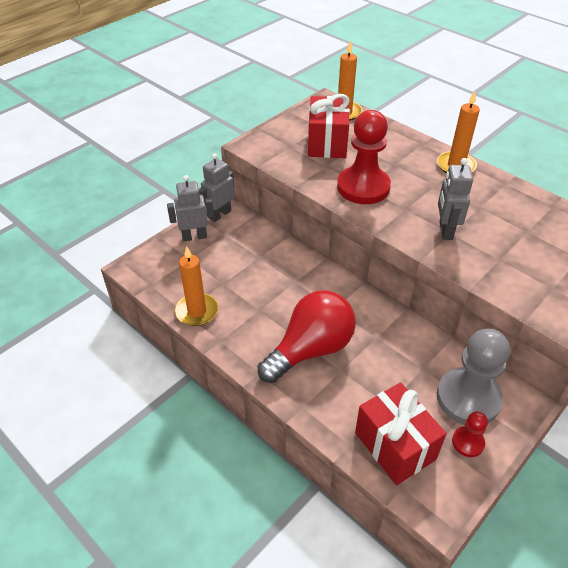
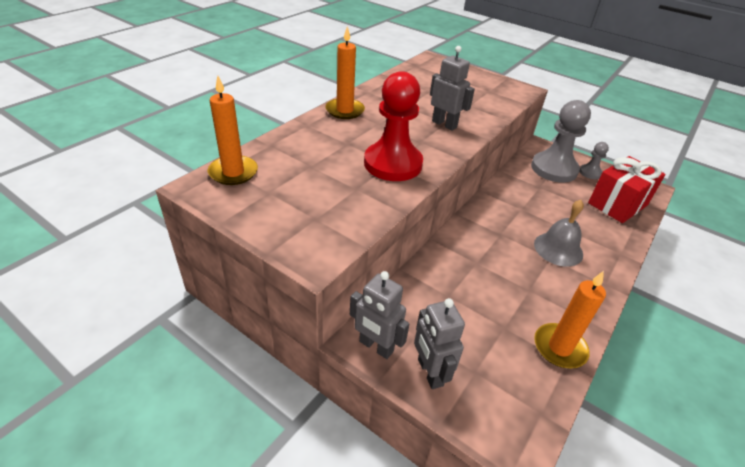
camera: 100 degrees left, 5 degrees down
red light bulb [258,290,356,383] -> grey bell [534,200,584,267]
red gift [308,94,350,158] -> none
grey robot [438,158,473,240] -> grey robot turned 135 degrees counterclockwise [430,46,475,131]
red pawn [452,411,488,457] -> grey pawn [579,142,609,179]

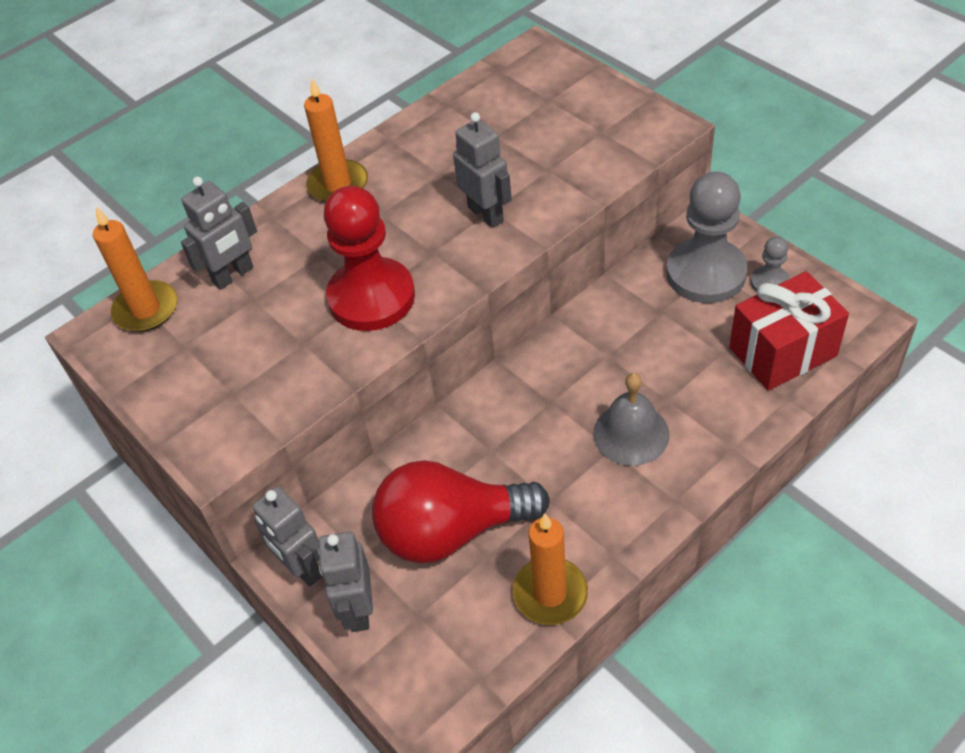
camera: 20 degrees right, 10 degrees up
none -> grey robot [181,176,257,290]
none -> red light bulb [372,460,550,563]

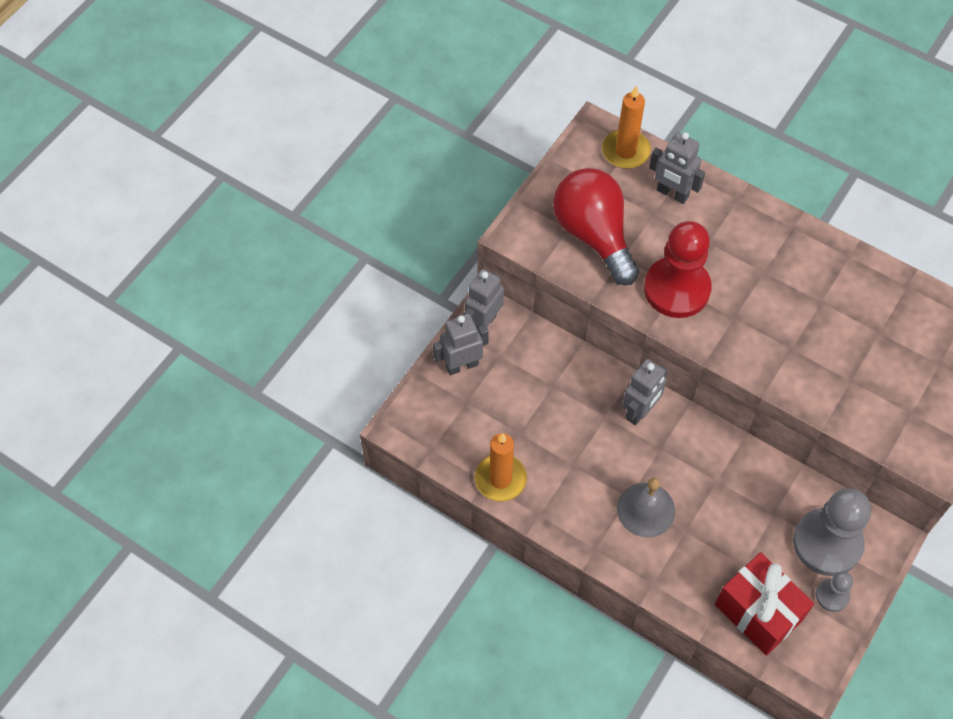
camera: 70 degrees right, 10 degrees up
orange candle [304,78,368,203] -> none
red light bulb [372,460,550,563] -> red light bulb moved to [553,168,639,285]
grey robot [453,112,512,228] -> grey robot moved to [623,359,668,425]

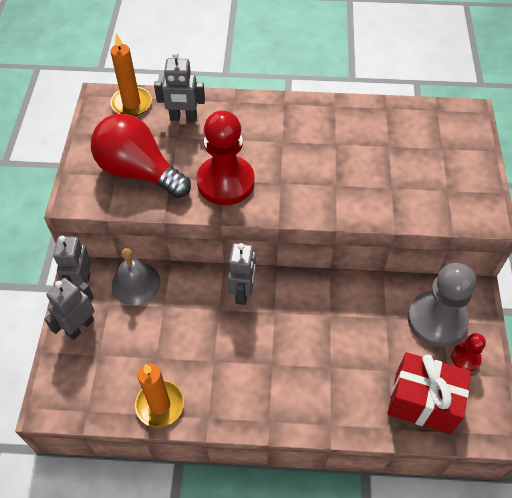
camera: 30 degrees left, 5 degrees down
grey bell [617,478,675,537] -> grey bell moved to [112,248,160,305]
grey pawn [816,571,853,612] -> red pawn [451,333,486,371]

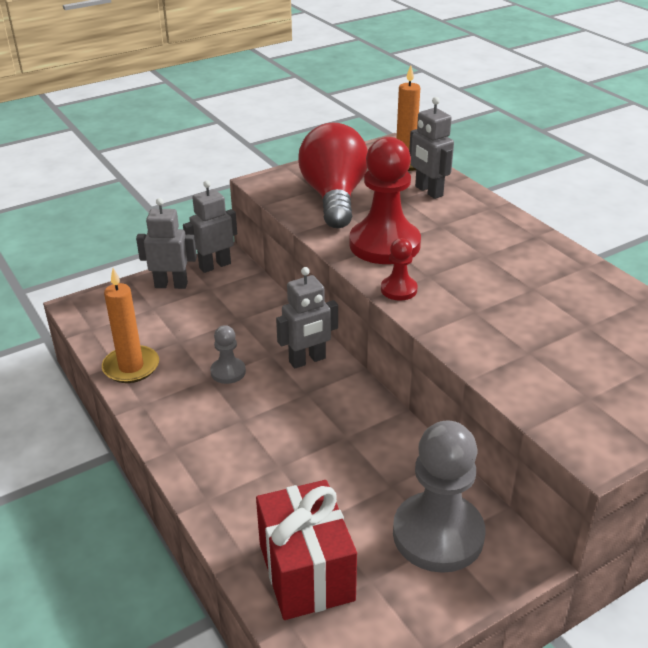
camera: 55 degrees right, 20 degrees down
grey bell [112,248,160,305] -> none
red pawn [451,333,486,371] -> red pawn moved to [381,238,418,301]
none -> grey pawn [210,325,246,384]

